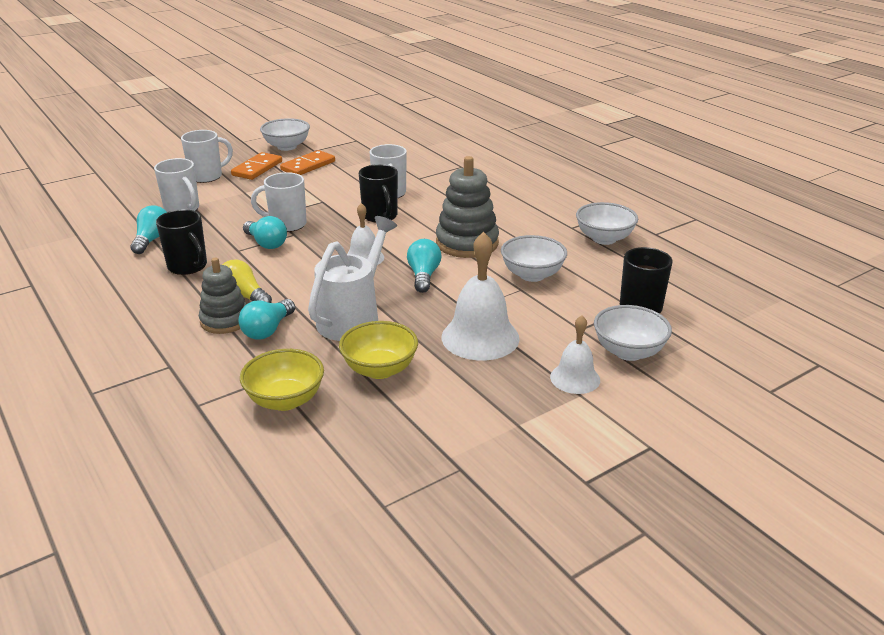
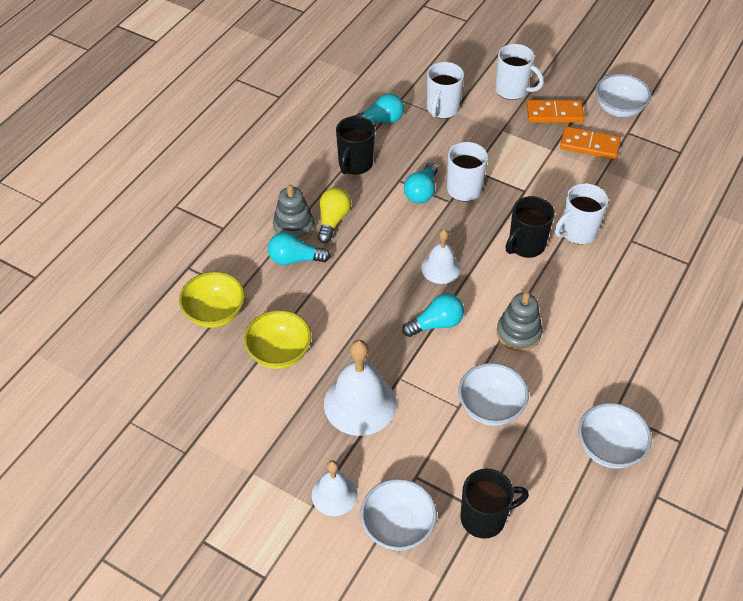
camera: 65 degrees right, 20 degrees up
white watering can [308,216,397,341] -> none
grey stacking toy [436,156,499,258] -> grey stacking toy [497,292,542,351], size x0.67

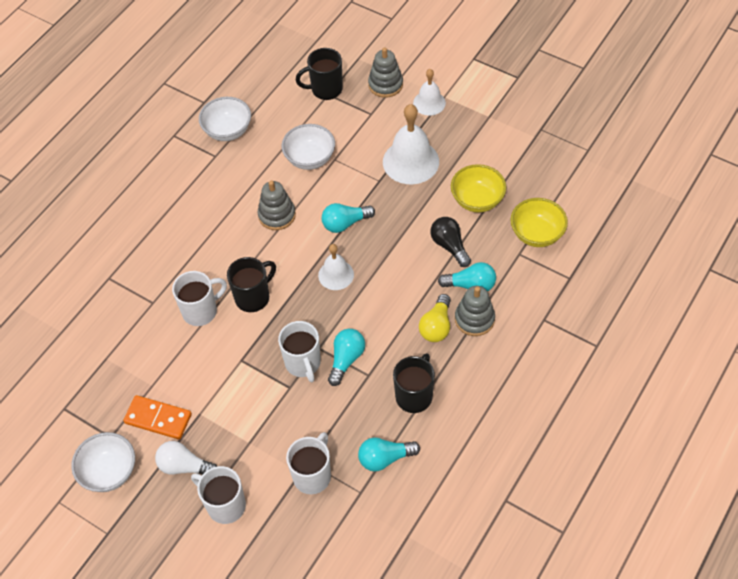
camera: 175 degrees left, 5 degrees up
white bowl [360,479,437,551] -> grey stacking toy [368,48,403,98]
orange domino [526,100,584,123] -> white light bulb [155,441,217,475]
none -> black light bulb [430,217,471,267]

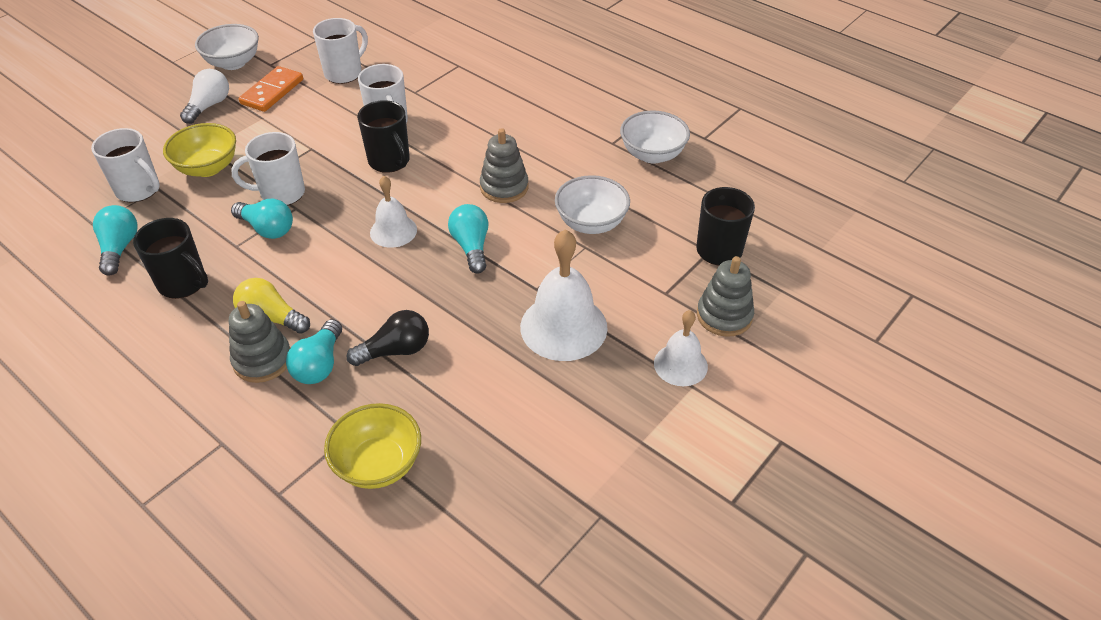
camera: 95 degrees right, 10 degrees down
white mug [191,466,246,524] -> white mug moved to [313,18,368,84]
yellow bowl [451,164,506,213] -> yellow bowl moved to [163,123,236,177]

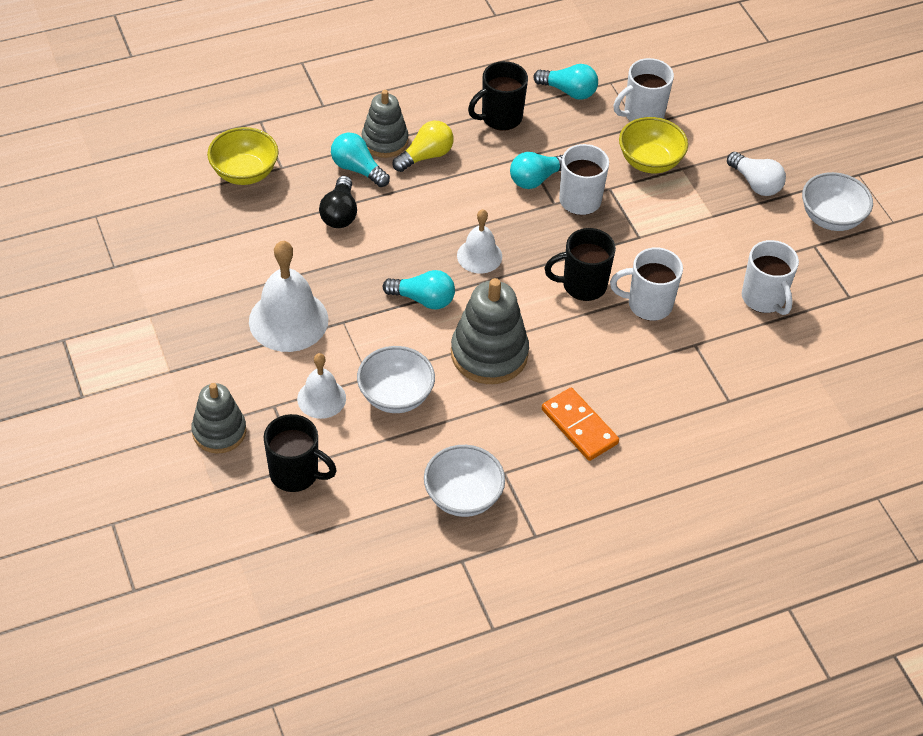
camera: 115 degrees right, 5 degrees up
orange domino [239,66,303,112] -> orange domino moved to [542,388,619,461]
grey stacking toy [480,128,528,203] -> grey stacking toy [451,278,529,384], size x1.50
white bell [654,310,708,386] -> white bell moved to [297,353,346,419]

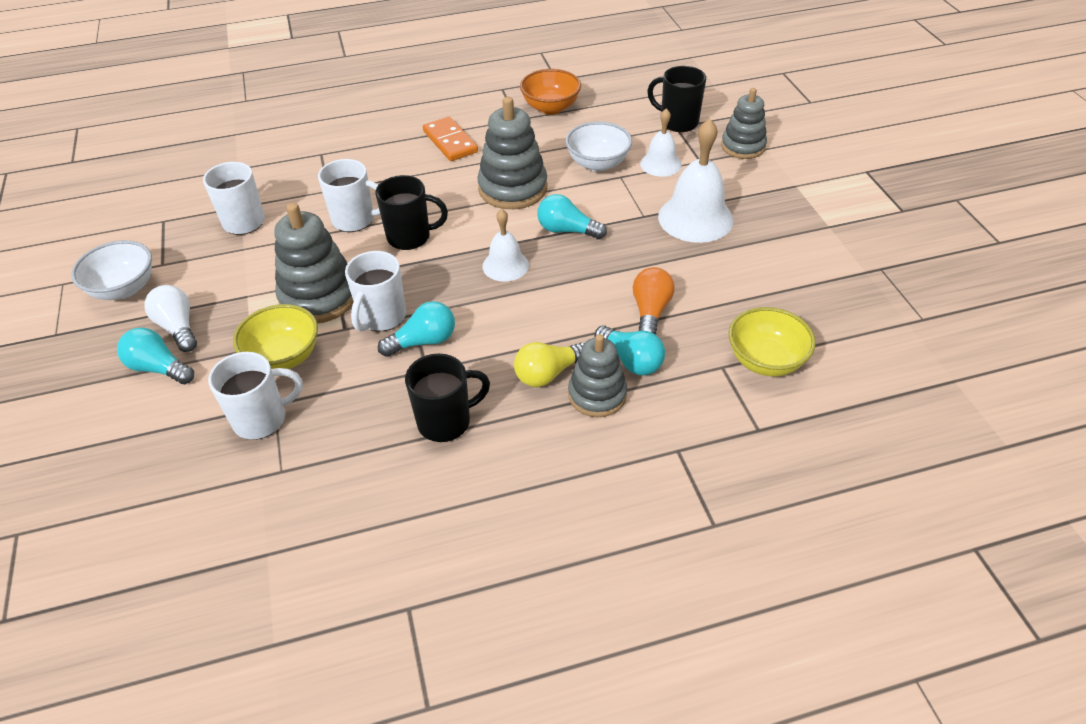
camera: 170 degrees left, 5 degrees down
black light bulb [319,176,357,228] -> orange light bulb [632,267,675,334]
white bowl [424,445,505,517] -> orange bowl [520,69,581,115]
turquoise light bulb [533,64,598,100] -> turquoise light bulb moved to [117,328,194,384]
none -> grey stacking toy [274,203,353,323]

